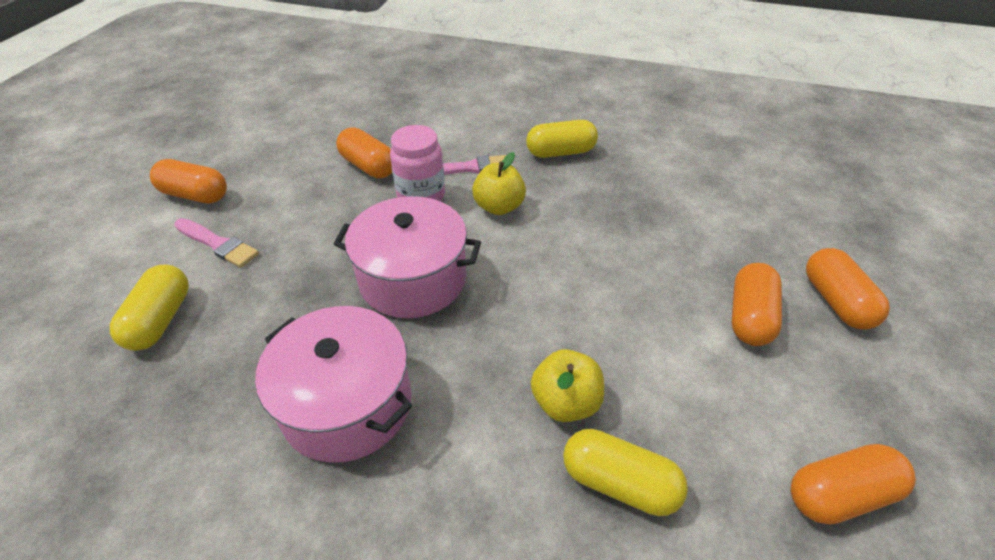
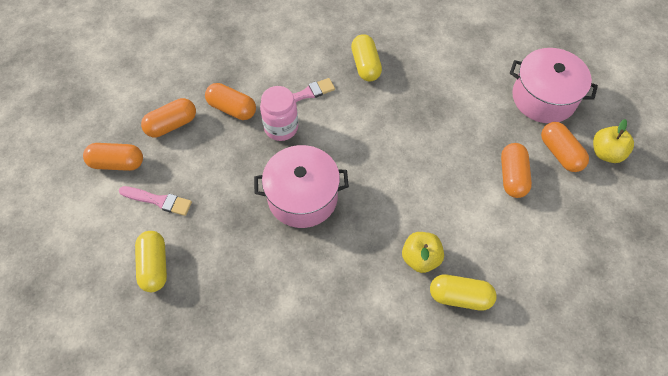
camera: 15 degrees left, 15 degrees up
pink pot [255,306,412,463] -> pink pot moved to [510,48,598,123]
yellow apple [472,152,526,215] -> yellow apple moved to [593,119,634,163]
yellow capsule [526,120,598,158] -> yellow capsule turned 75 degrees counterclockwise [351,34,382,82]
orange capsule [791,444,916,525] -> orange capsule moved to [141,98,196,137]

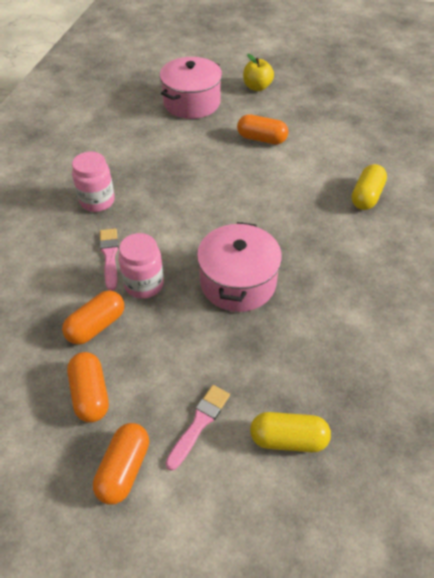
camera: 75 degrees left, 10 degrees down
yellow capsule [351,34,382,82] -> pink jar [72,151,115,212]
yellow apple [402,232,444,273] -> none
orange capsule [541,122,589,172] -> none

